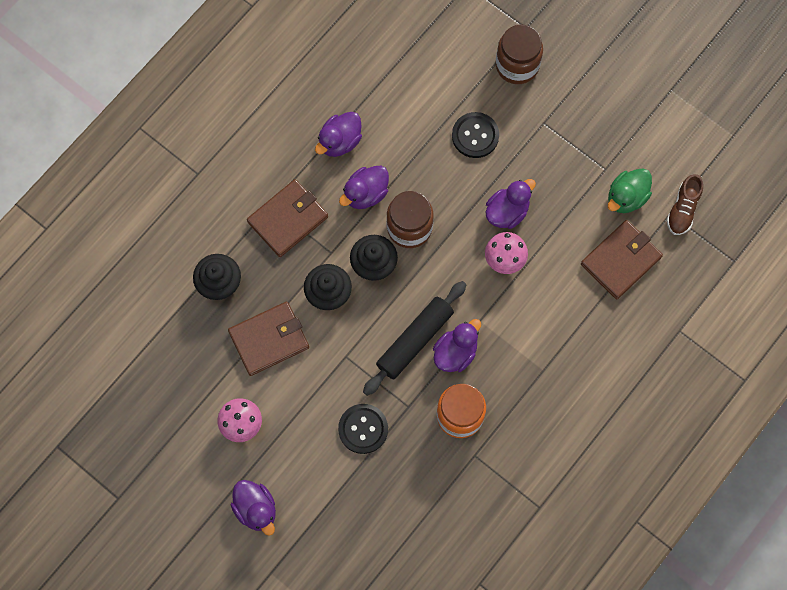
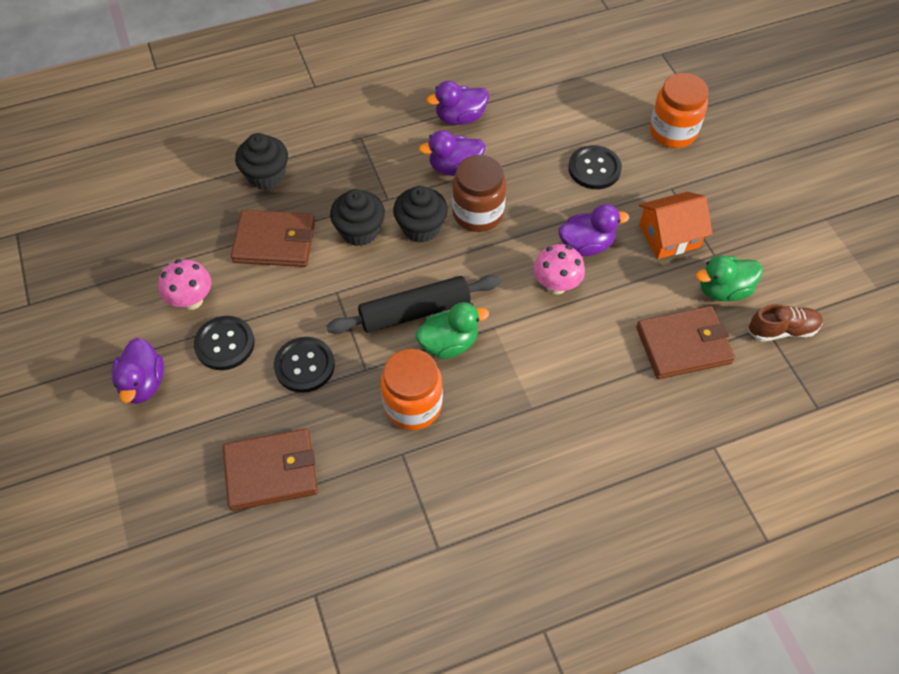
camera: 30 degrees right, 15 degrees down
brown wallet [247,179,328,257] -> brown wallet moved to [223,428,318,511]
purple duck [433,319,481,372] -> green duck [416,302,489,359]
brown jar [496,25,543,84] -> orange jar [650,73,709,148]
brown shoe [667,174,703,235] -> brown shoe turned 150 degrees counterclockwise [748,304,823,341]
none -> black button [194,316,255,370]
none -> orange house [639,192,712,259]

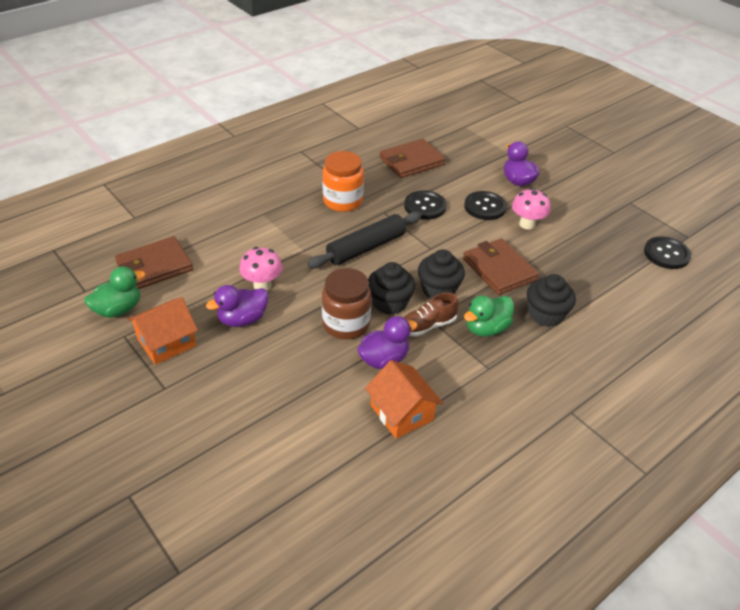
camera: 160 degrees right, 15 degrees down
brown wallet [231,210,315,267] -> brown wallet turned 75 degrees clockwise [463,238,539,295]
green duck [416,302,489,359] -> green duck moved to [464,295,514,337]
purple duck [426,81,489,125] -> orange house [365,360,443,439]
black button [568,145,622,189] -> black button moved to [644,236,691,269]
orange jar [650,73,709,148] -> none
brown shoe [748,304,823,341] -> brown shoe moved to [404,293,459,337]

